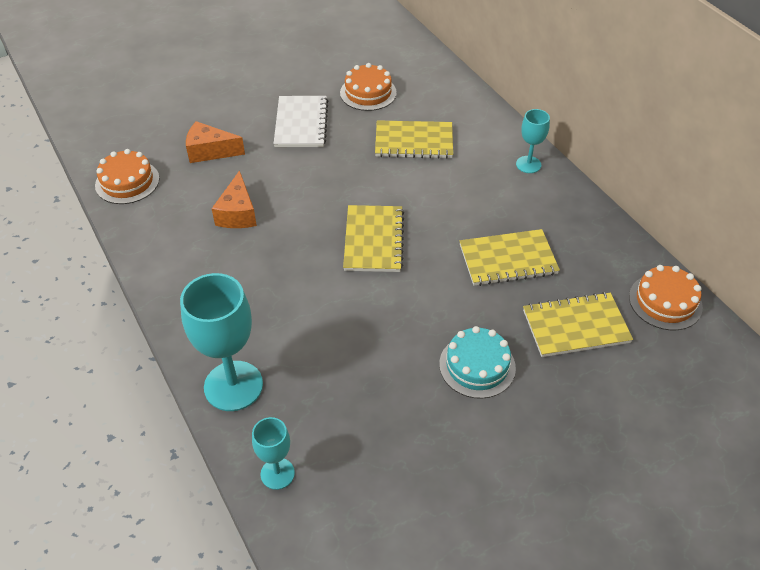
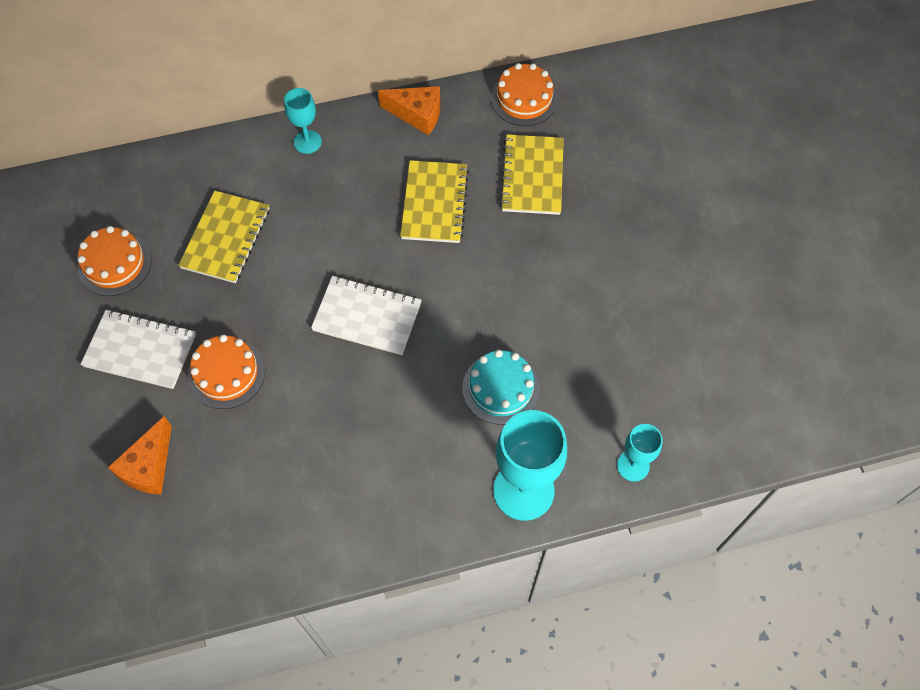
camera: 75 degrees left, 15 degrees up
orange cake [95,149,160,204] -> orange cake moved to [188,335,265,409]
orange cheese [212,170,257,228] -> orange cheese moved to [378,86,440,135]
yellow notebook [343,205,404,272] -> white notebook [311,276,422,355]
turquoise cake [439,326,516,399] -> turquoise cake moved to [462,350,540,425]

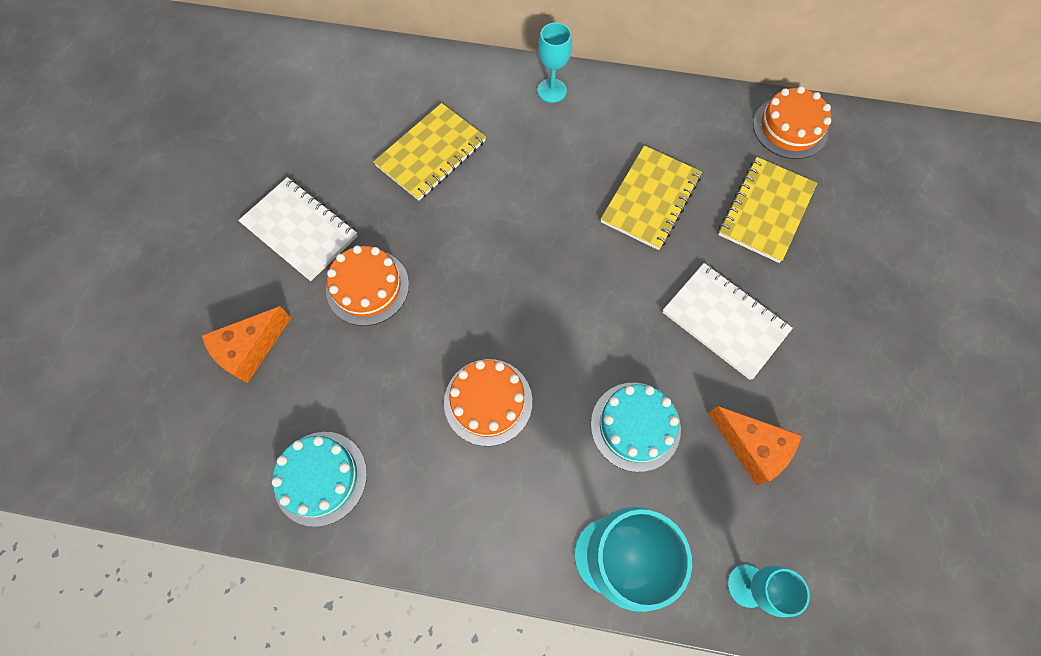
camera: 25 degrees right, 5 degrees up
orange cake [77,226,152,296] -> orange cake moved to [444,359,532,446]
white notebook [311,276,422,355] -> white notebook moved to [662,263,793,380]
orange cheese [378,86,440,135] -> orange cheese moved to [708,406,802,485]
none -> turquoise cake [272,432,367,527]

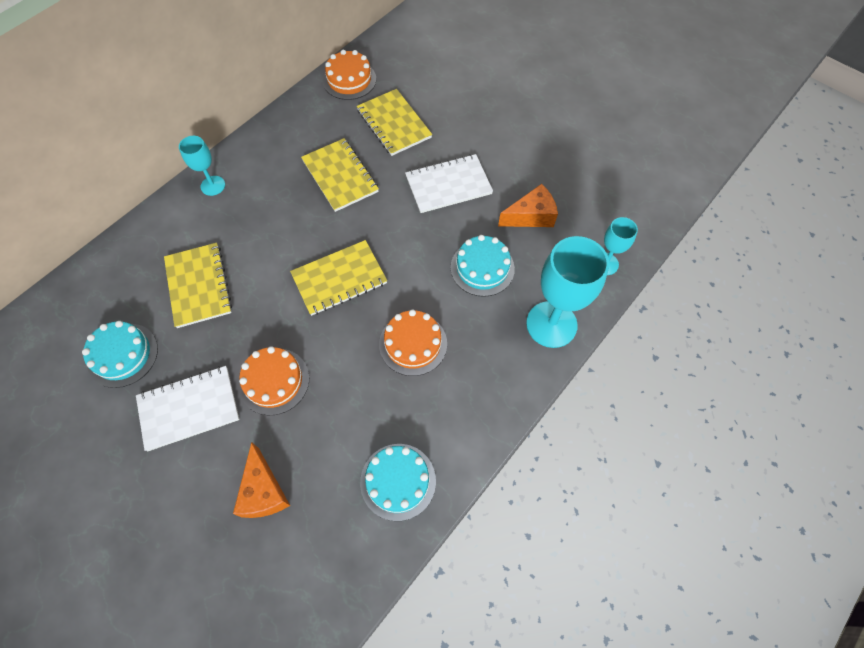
camera: 60 degrees left, 5 degrees down
none -> turquoise cake [82,321,158,388]
none -> yellow notebook [290,240,387,316]

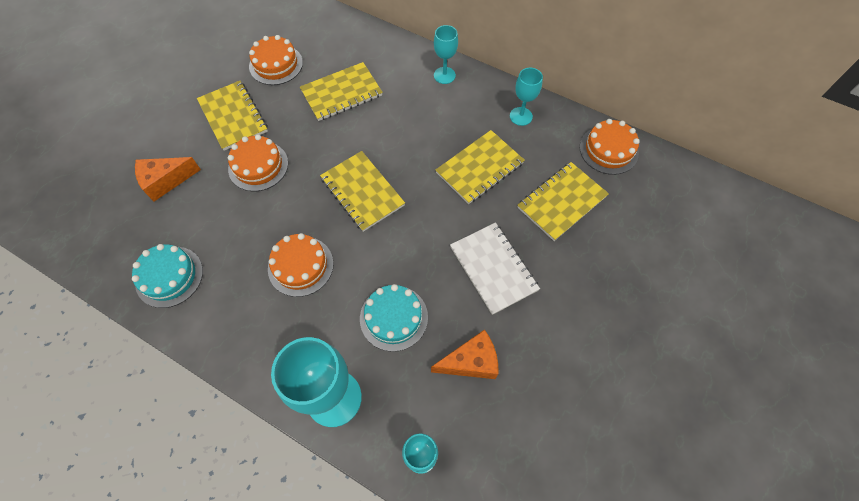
camera: 80 degrees right, 0 degrees up
turquoise cake [82,321,158,388] -> orange cake [249,35,303,85]
white notebook [136,366,239,451] -> yellow notebook [197,81,268,151]
orange cheese [498,184,558,227] -> orange cheese turned 75 degrees counterclockwise [431,330,499,379]
none -> turquoise goblet [510,68,543,126]

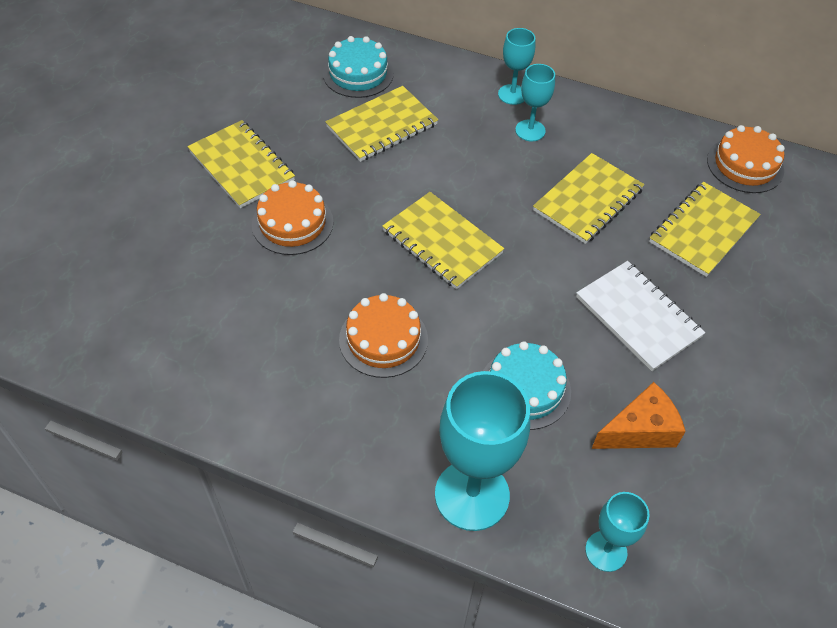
camera: 10 degrees left, 10 degrees down
turquoise cake [132,244,203,308] -> turquoise cake moved to [323,36,394,98]
orange cheese [135,157,201,201] -> none
orange cake [249,35,303,85] -> none
turquoise goblet [510,68,543,126] -> turquoise goblet moved to [515,64,555,141]

